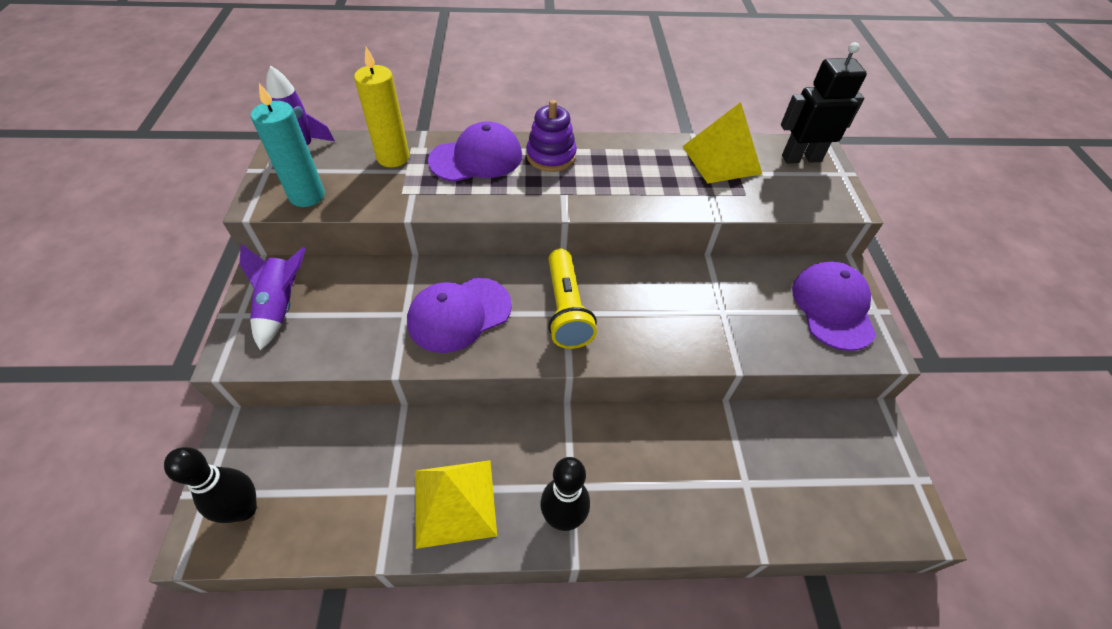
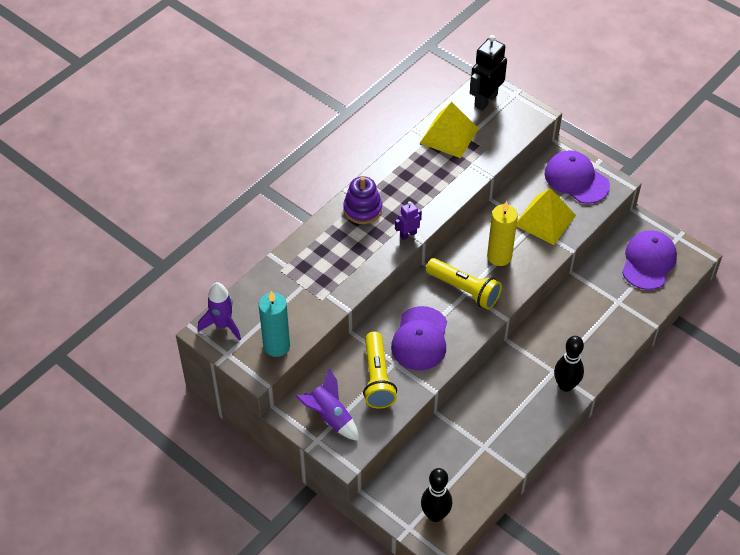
camera: 45 degrees left, 0 degrees up
yellow candle [354,47,410,167] -> yellow candle moved to [487,201,518,266]
yellow pyramid [415,460,497,549] -> yellow pyramid moved to [516,188,576,245]
purple cap [428,121,522,182] -> purple cap moved to [622,231,677,290]
none -> yellow flashlight [363,332,397,409]
none -> purple robot [395,201,422,240]

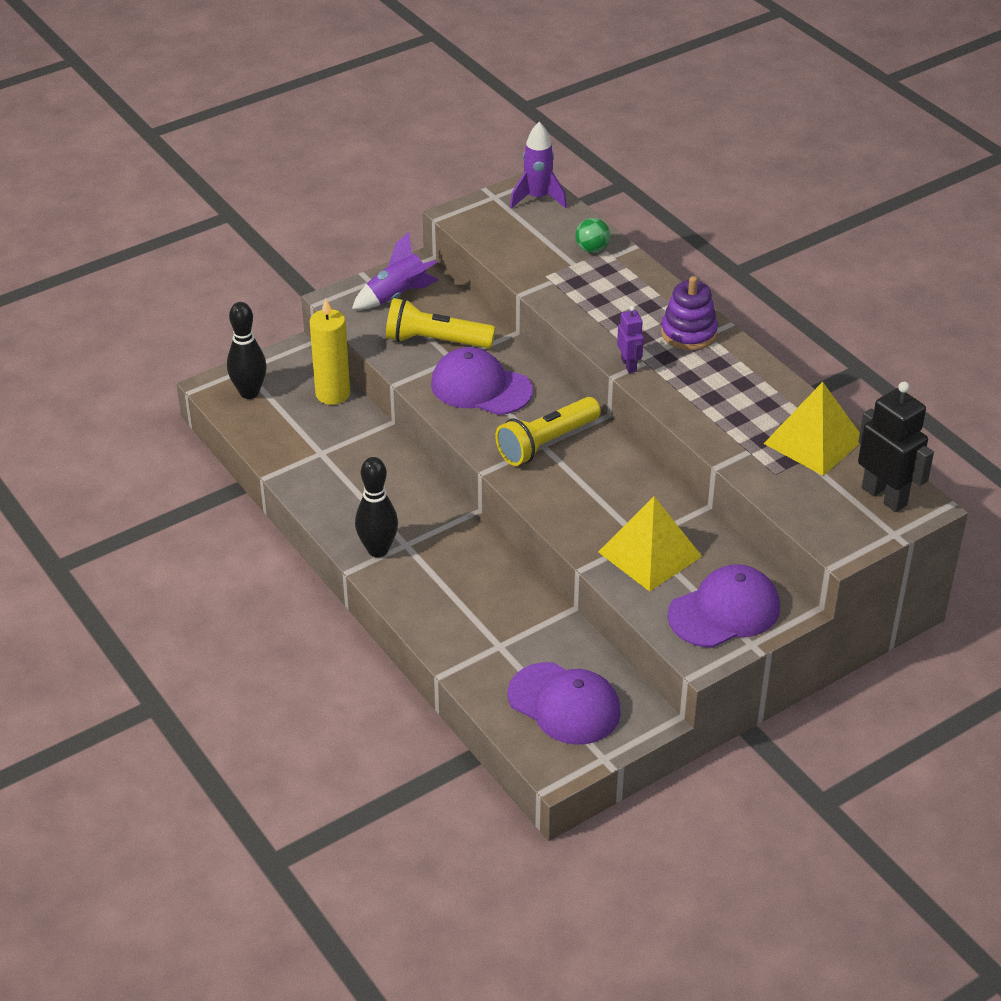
camera: 105 degrees right, 10 degrees down
turquoise candle [259,291,290,357] -> none
yellow candle [487,201,518,266] -> yellow candle moved to [310,298,350,405]
none -> green ball [576,218,610,253]

